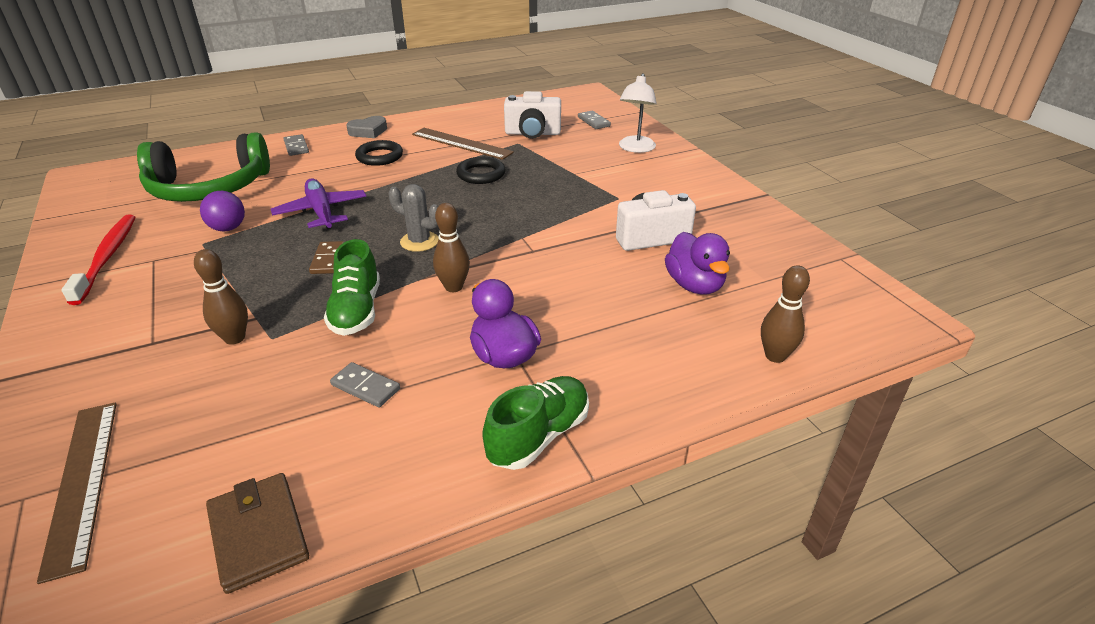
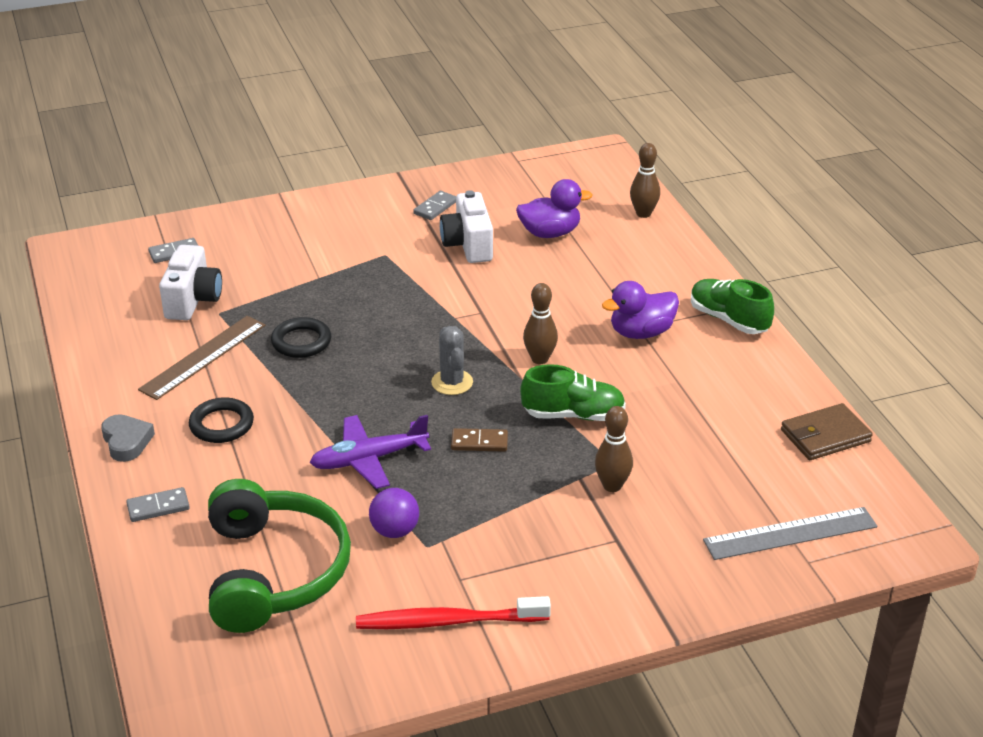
camera: 85 degrees left, 0 degrees up
brown ruler [37,403,117,584] -> grey ruler [703,507,877,560]
grey domino [330,362,400,407] -> grey domino moved to [413,191,457,220]
grey cactus [389,184,439,252] -> grey cactus turned 45 degrees counterclockwise [431,326,473,395]
white lamp [619,73,657,153] -> none

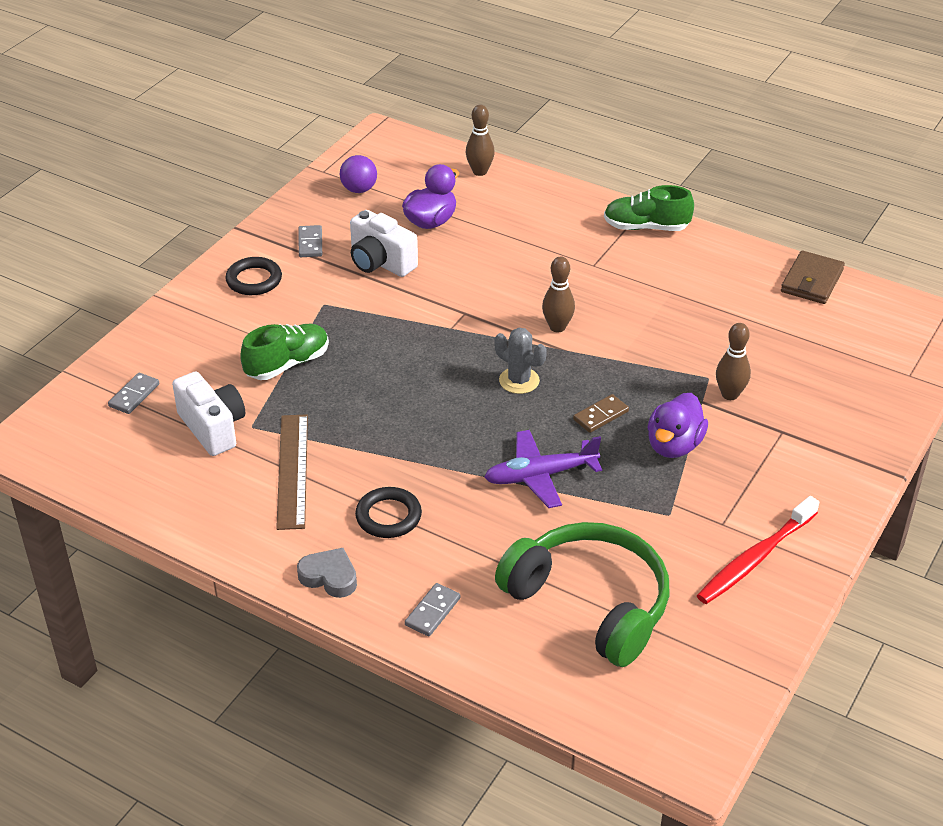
camera: 40 degrees left, 5 degrees up
black ring [271,317,331,358] -> black ring moved to [225,257,282,295]
purple plane [310,415,431,489] -> purple plane turned 45 degrees clockwise [484,430,602,508]
purple ball [369,488,419,538] -> purple ball moved to [340,155,377,193]
green shoe [520,364,626,421] -> green shoe moved to [240,323,329,380]
purple duck [602,281,679,339] -> purple duck moved to [647,393,708,458]
grey ruler [703,507,877,560] -> none

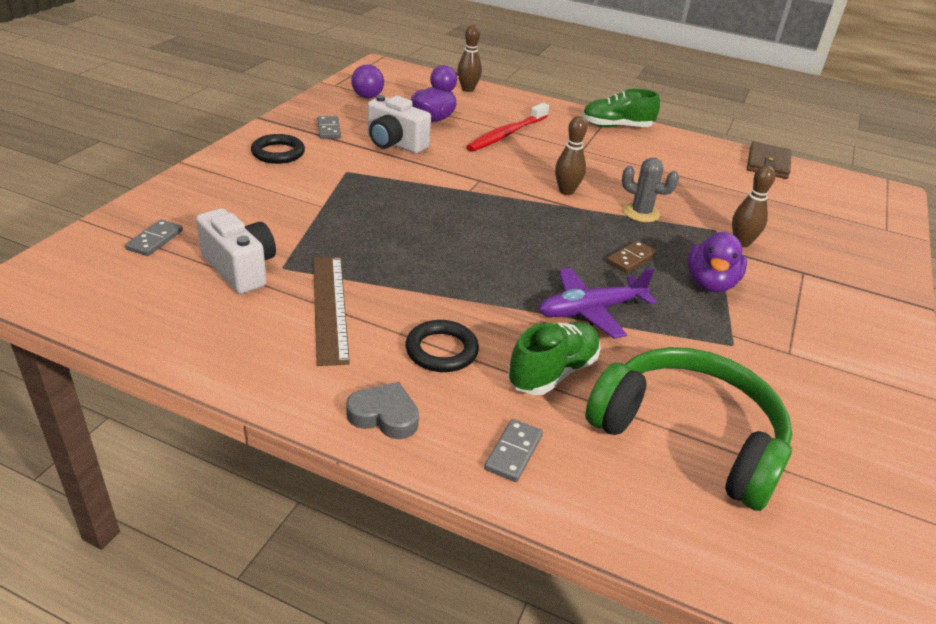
camera: 10 degrees left, 5 degrees down
green shoe [240,323,329,380] -> green shoe moved to [508,322,601,395]
grey cactus [494,328,547,394] -> grey cactus moved to [622,157,679,222]
red toothbrush [697,496,819,604] -> red toothbrush moved to [466,103,549,152]

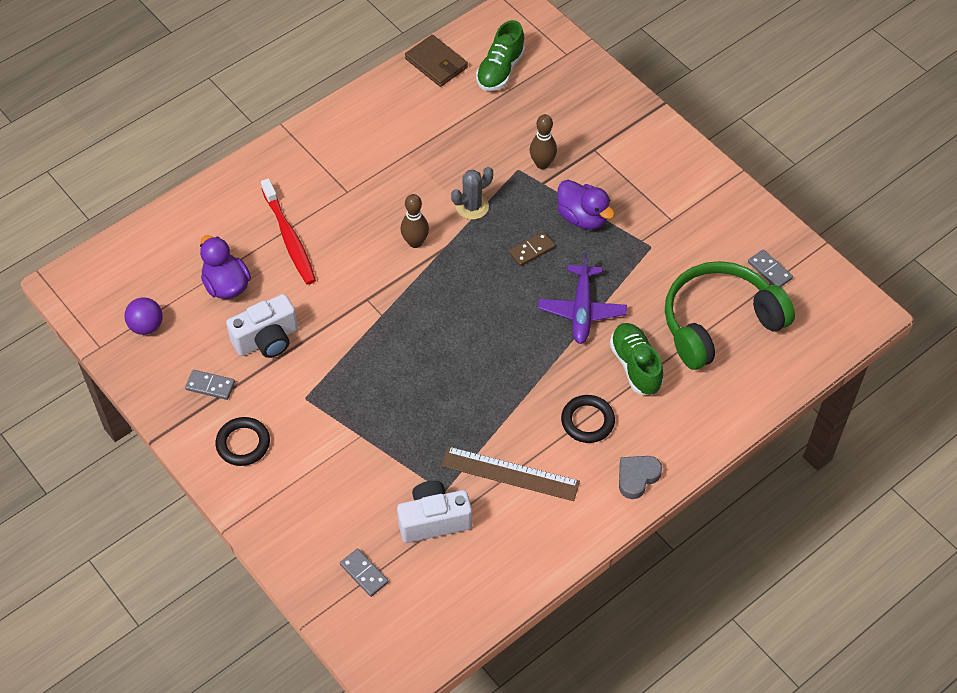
camera: 60 degrees left, 20 degrees up
brown bowling pin [457,25,482,92] -> none
grey domino [484,419,543,482] -> grey domino moved to [748,249,793,287]
green shoe [582,89,660,127] -> green shoe moved to [476,20,525,91]
brown domino [607,240,657,273] -> brown domino turned 75 degrees clockwise [509,232,555,266]

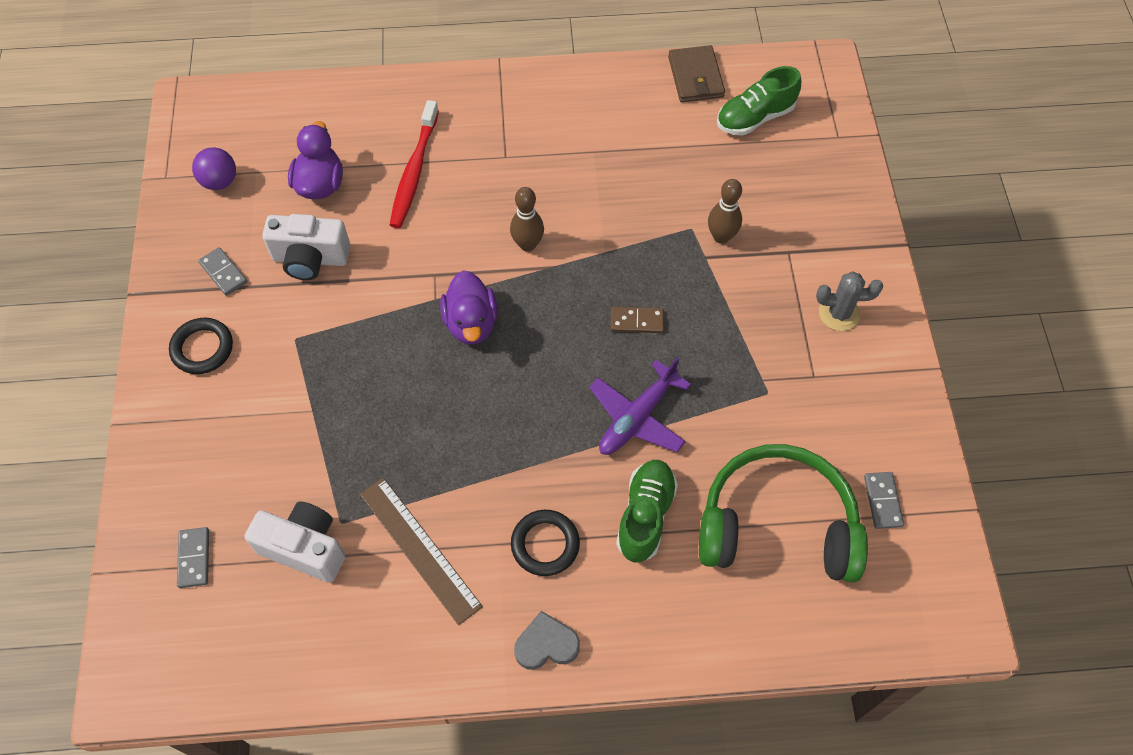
camera: 35 degrees right, 5 degrees up
grey cactus [451,167,493,220] -> grey cactus moved to [816,272,883,331]
purple duck [557,180,615,230] -> purple duck moved to [440,270,498,344]

